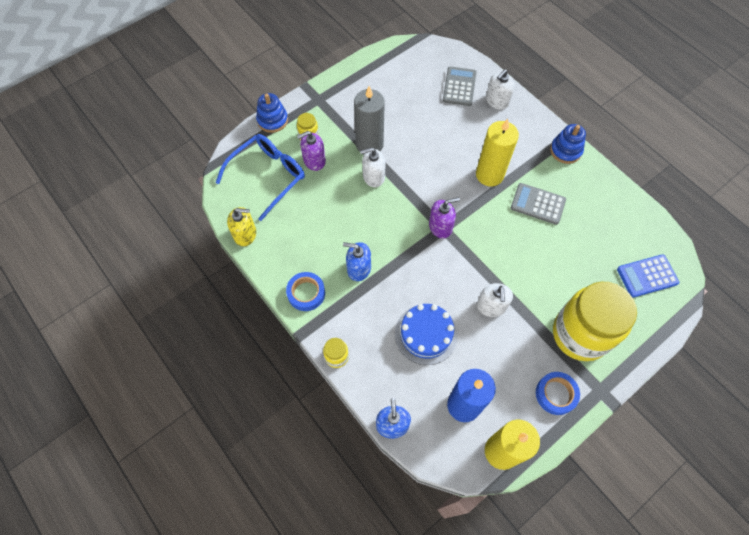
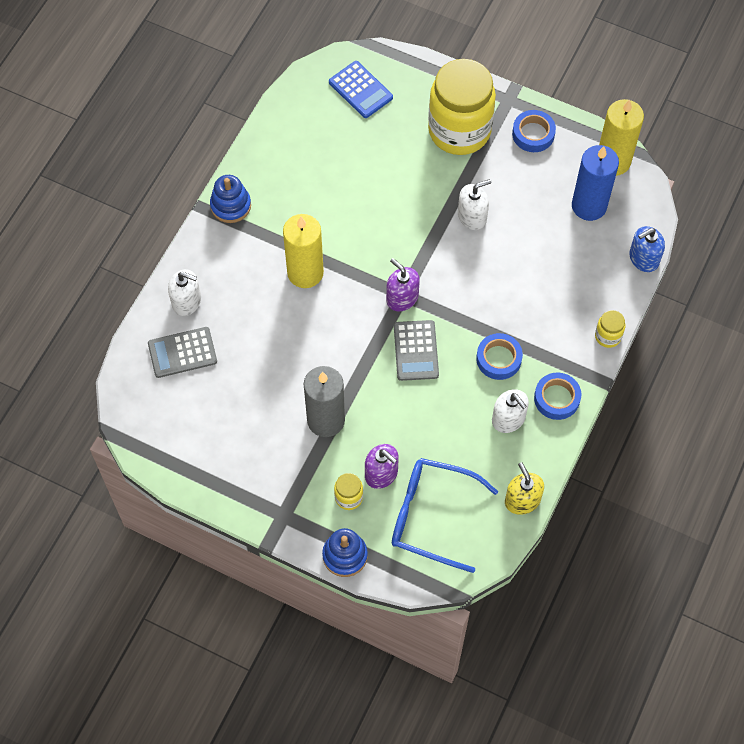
camera: 115 degrees left, 0 degrees up
blue soap dispenser [343,242,371,281] -> blue tape [476,333,523,380]
white soap dispenser [360,148,386,187] -> white soap dispenser moved to [492,389,529,433]
blue cake [395,304,458,365] -> none
grey calculator [511,183,566,225] -> grey calculator moved to [394,320,439,381]

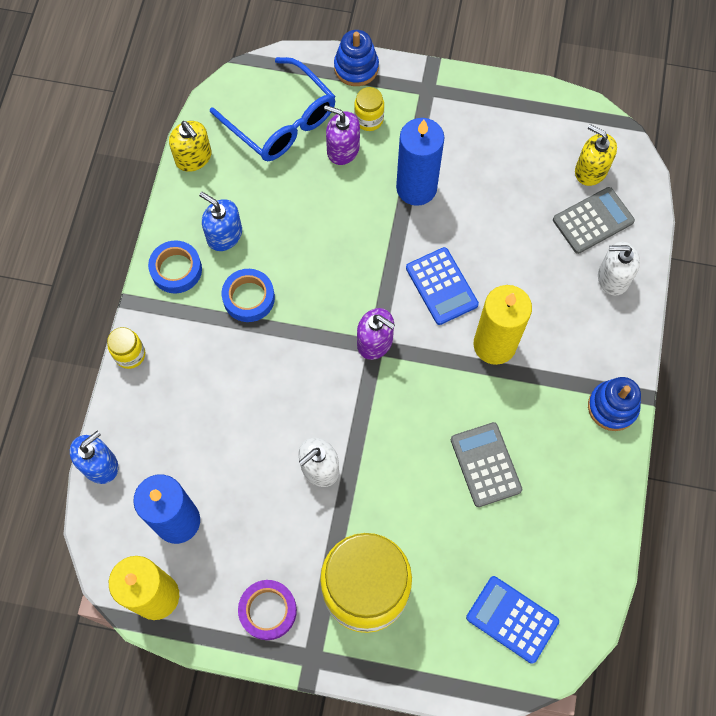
camera: 165 degrees right, 5 degrees up
grey candle [304,366,345,437] -> blue candle [396,118,445,206]
blue glasses [392,458,498,573] -> blue glasses turned 45 degrees clockwise [210,57,335,161]
grey calculator [394,320,439,381] -> grey calculator moved to [451,422,522,507]
white soap dispenser [492,389,529,433] -> blue soap dispenser [199,192,242,251]
blue tape [512,110,556,152] -> purple tape [238,580,297,640]
none -> blue calculator [406,247,479,325]
none -> yellow soap dispenser [575,124,617,186]

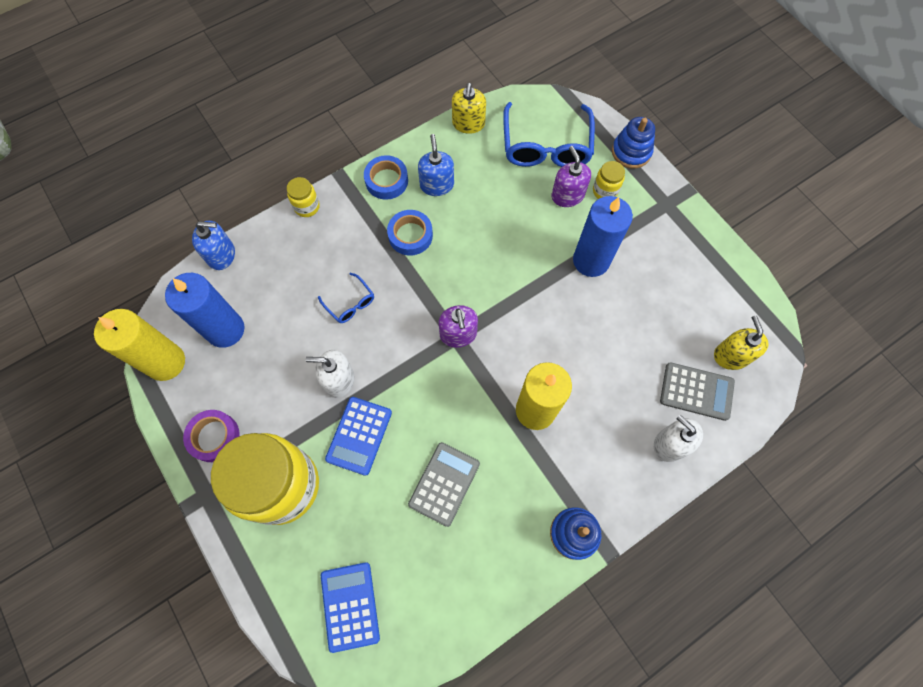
camera: 45 degrees right, 0 degrees up
blue calculator [406,247,479,325] -> blue calculator moved to [325,397,392,476]
none -> blue glasses [318,273,374,323]

